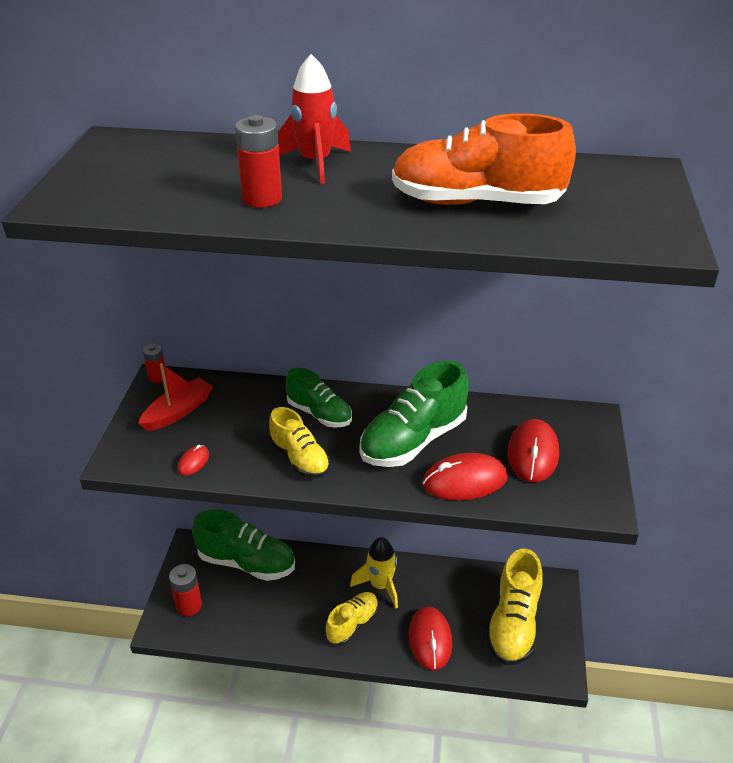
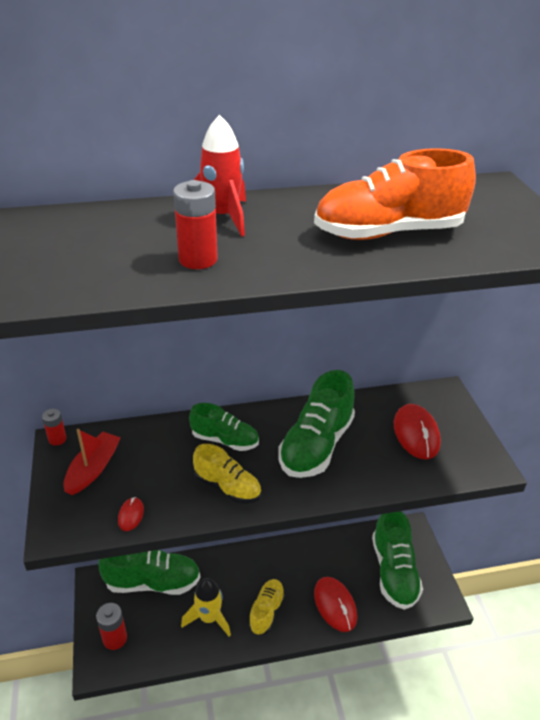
camera: 20 degrees left, 0 degrees up
yellow rocket [350,537,398,608] -> yellow rocket moved to [181,578,231,637]
red mouse [423,453,508,500] -> none
yellow shoe [486,549,543,665] -> green shoe [372,511,423,610]

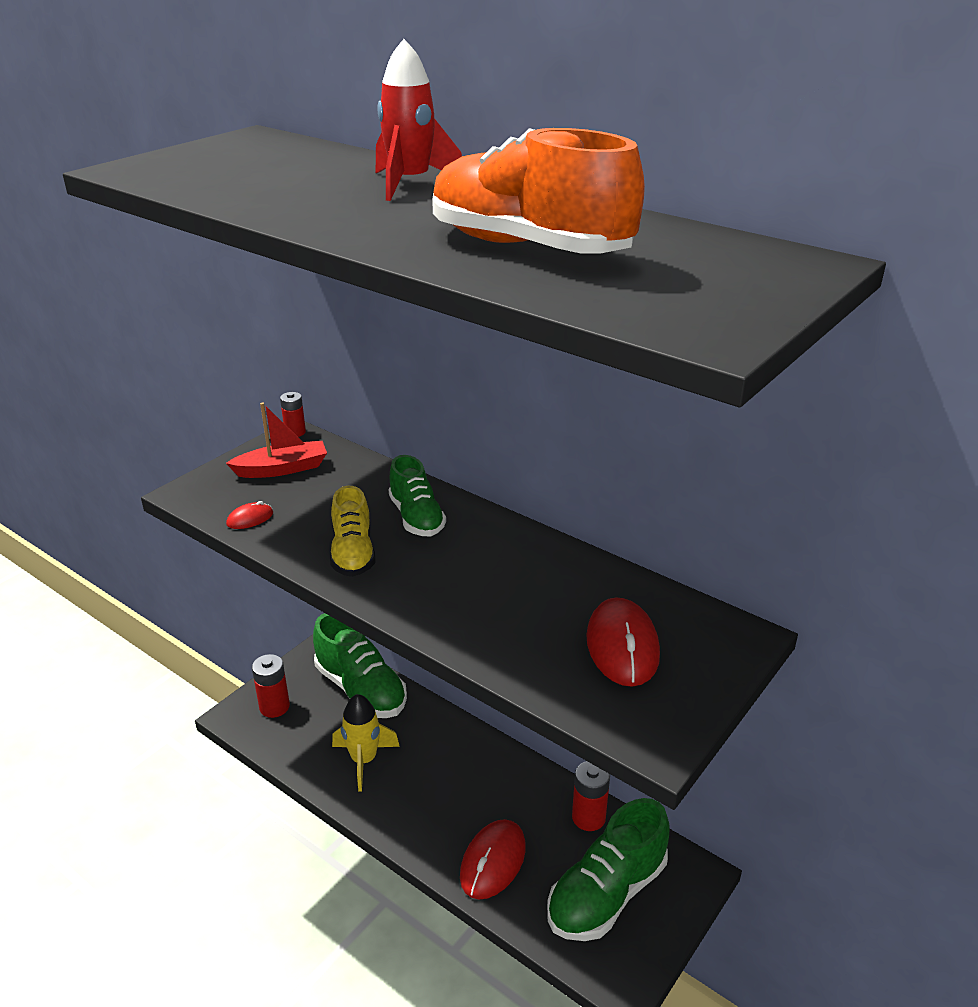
camera: 50 degrees right, 5 degrees down
red battery [173,180,218,269] -> red battery moved to [572,761,610,831]
yellow shoe [248,579,285,635] -> none
green shoe [278,370,355,478] -> none
red mouse [394,404,441,459] -> red mouse turned 45 degrees counterclockwise [586,597,660,687]

